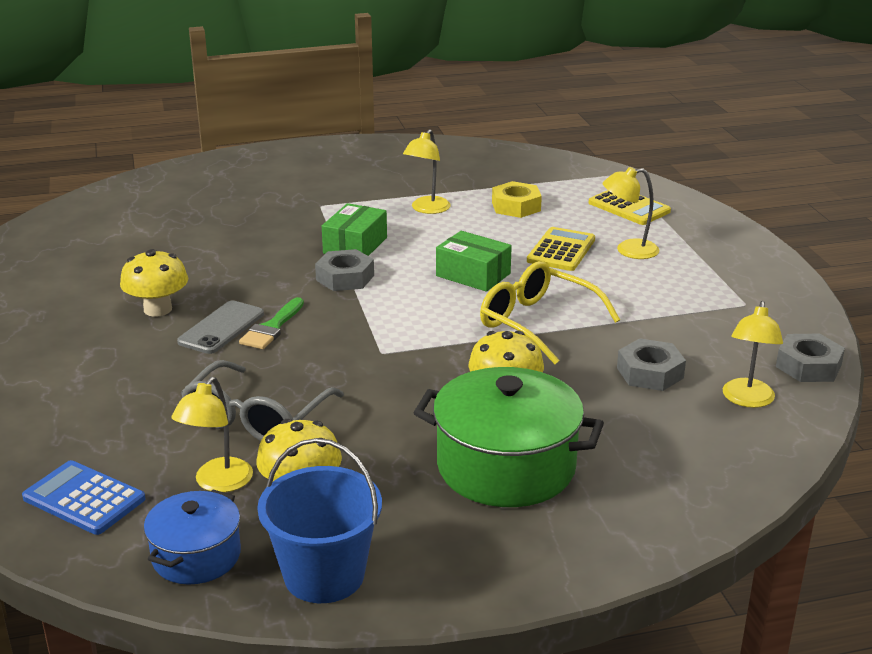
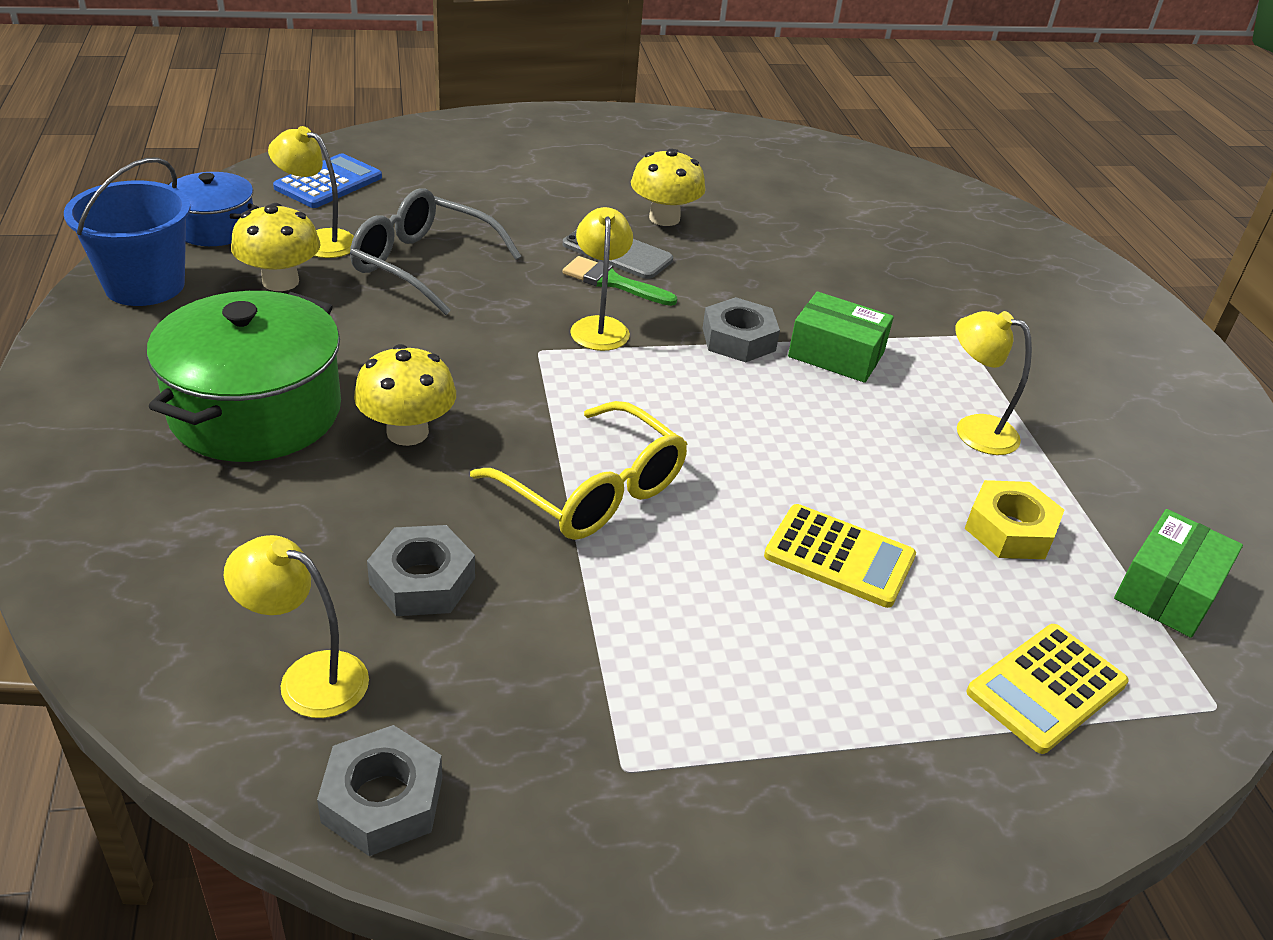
camera: 90 degrees right, 10 degrees up
green box [436,231,512,292] -> green box moved to [1114,509,1243,638]
yellow glasses [480,261,620,364] -> yellow glasses turned 90 degrees clockwise [470,401,687,540]
yellow lamp [603,167,659,259] -> yellow lamp moved to [570,207,633,351]

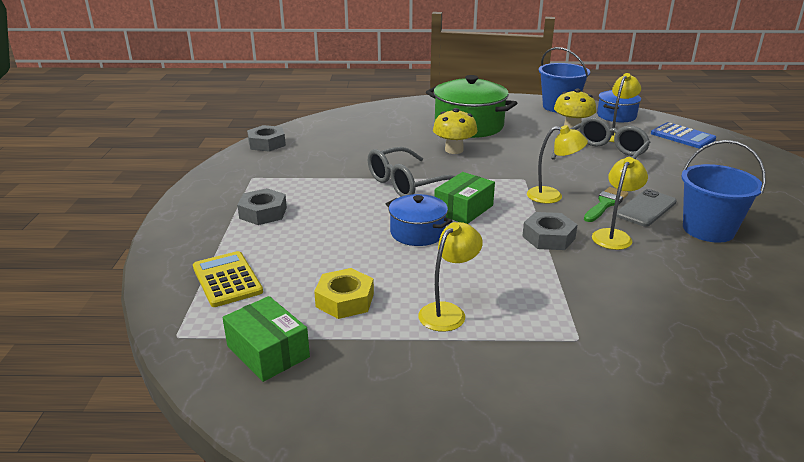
camera: 105 degrees right, 10 degrees down
yellow lamp [224,535,369,718] -> yellow lamp moved to [592,157,648,250]
grey nut [367,525,475,616] -> grey nut moved to [237,188,287,225]
yellow glasses [470,401,687,540] -> grey glasses [368,147,455,197]
yellow mushroom [631,149,706,226] -> blue bucket [681,140,766,243]
yellow calculator [764,504,916,608] -> none
green box [788,291,894,383] -> green box moved to [434,172,495,224]
none -> blue pot [386,194,452,246]

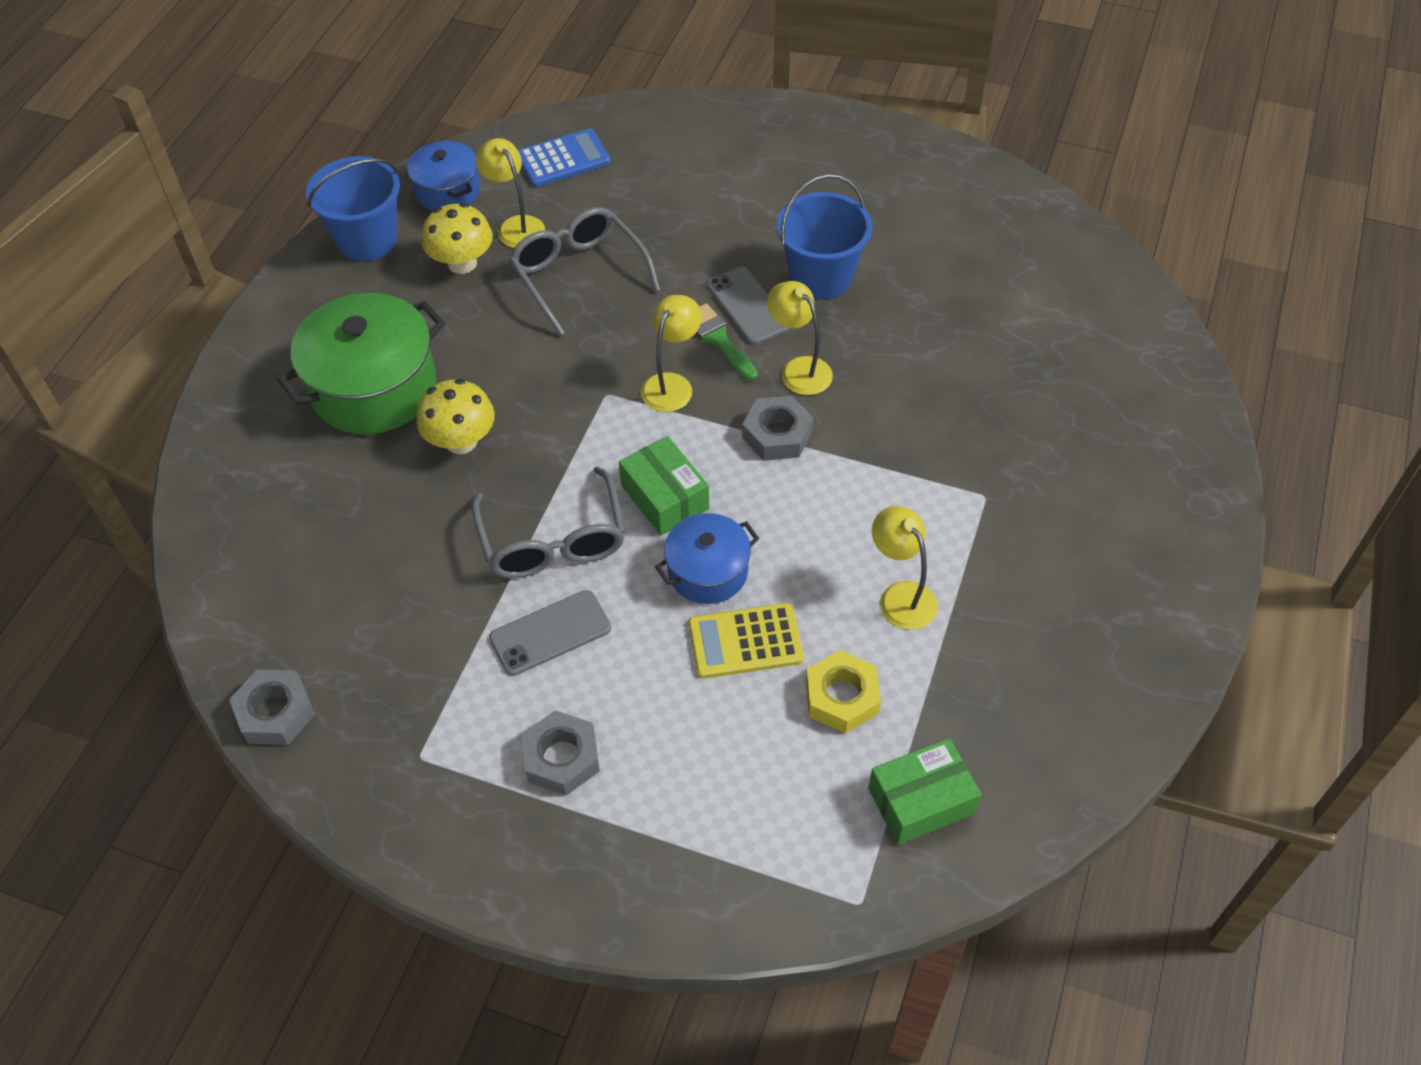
camera: 70 degrees left, 25 degrees up
yellow calculator [193,251,263,307] -> yellow calculator moved to [688,603,804,679]
none -> grey phone [489,590,611,676]

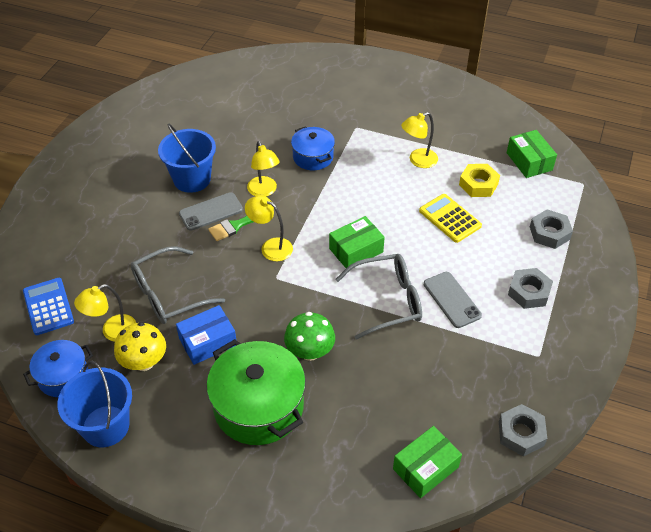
camera: 90 degrees left, 5 degrees down
yellow mushroom [416,379,495,454] -> green mushroom [284,312,335,361]
blue pot [655,513,760,604] -> blue pot moved to [291,126,335,170]
yellow calculator [688,603,804,679] -> yellow calculator turned 150 degrees clockwise [419,194,482,243]
grey nut [742,396,813,461] -> grey nut moved to [530,209,573,249]
yellow lamp [767,281,833,395] -> yellow lamp turned 75 degrees counterclockwise [247,141,280,197]
none -> blue box [176,305,236,365]
none -> green box [393,426,462,498]

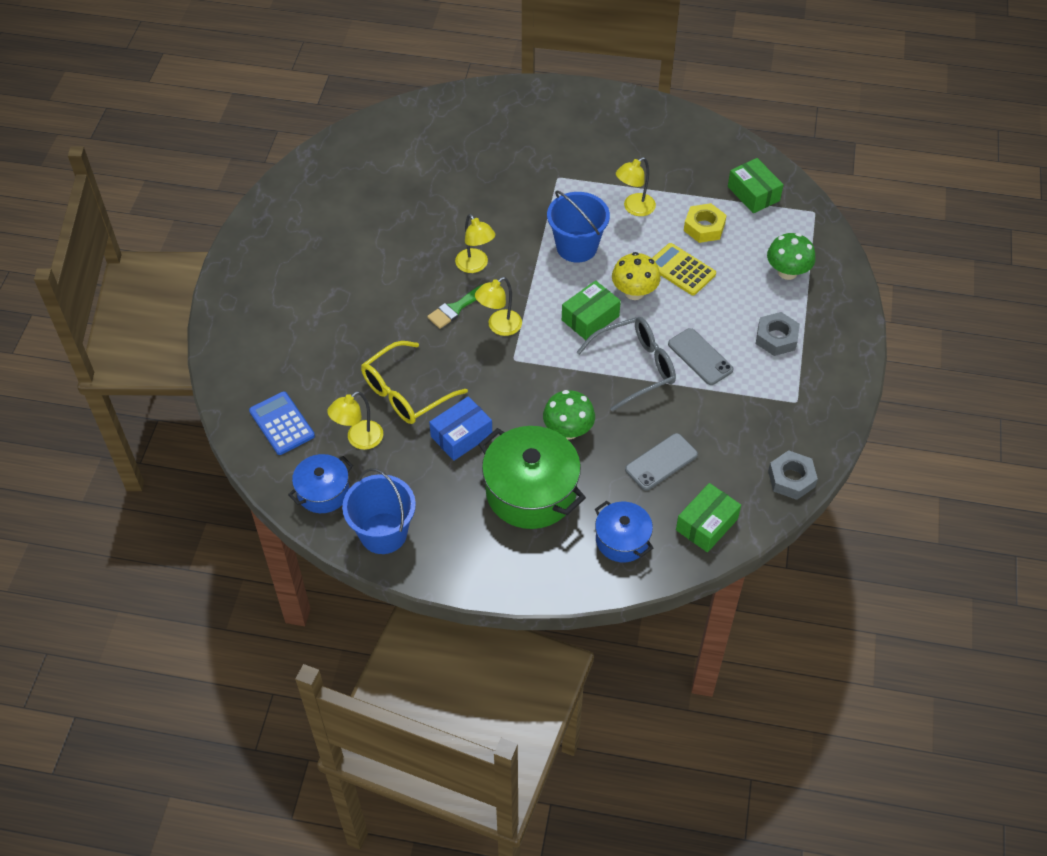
camera: 10 degrees left, 5 degrees up
yellow mushroom [114,322,166,371] -> yellow mushroom moved to [612,252,661,300]
grey glasses [131,246,225,324] -> yellow glasses [361,341,468,424]
blue bucket [158,124,216,193] -> blue bucket moved to [547,190,610,263]
grey phone [179,192,243,231] -> grey phone moved to [625,433,698,491]
yellow lamp [245,195,293,261] -> yellow lamp turned 60 degrees counterclockwise [475,277,522,336]
blue pot [291,126,335,170] -> blue pot moved to [595,501,653,562]
grey nut [530,209,573,249] -> green mushroom [767,233,816,280]

